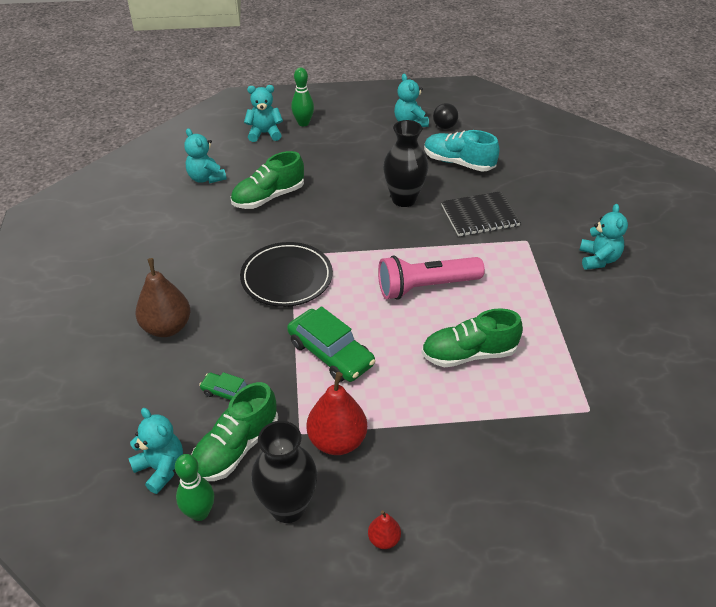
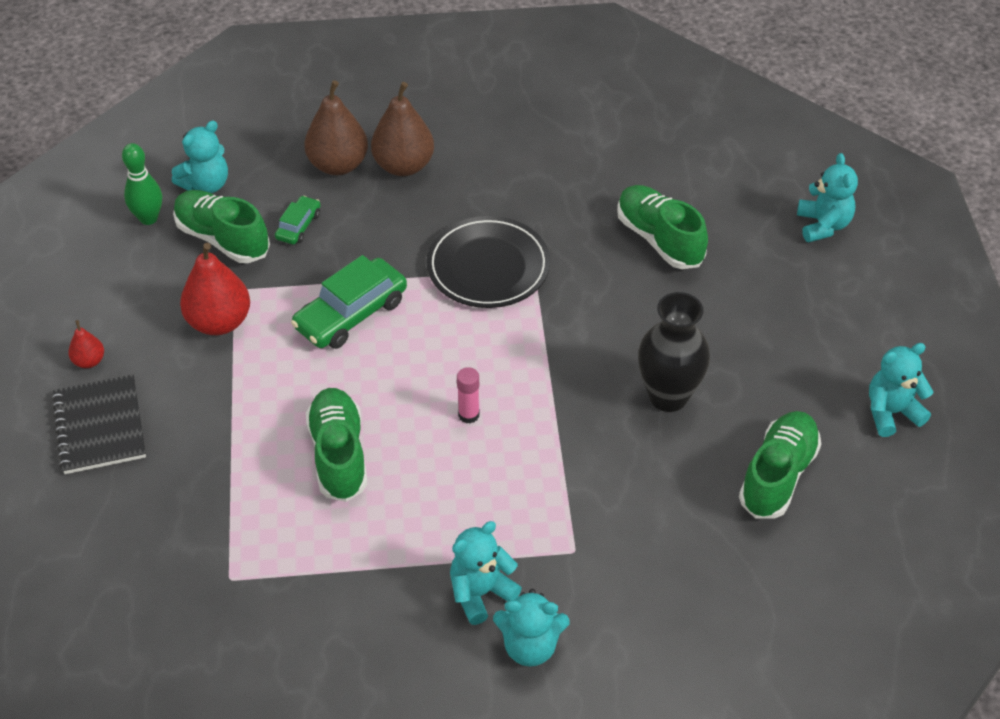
camera: 90 degrees right, 5 degrees up
turquoise teddy bear [185,128,226,183] -> turquoise teddy bear moved to [450,521,522,625]
black vase [251,421,317,523] -> none
green bowling pin [291,67,314,126] -> none
pink flashlight [378,255,485,300] -> pink glue stick [457,367,480,424]
turquoise shoe [424,130,500,172] -> green shoe [739,411,821,518]
black ball [433,103,458,129] -> none
black notebook [441,191,521,237] -> black notebook moved to [52,374,146,474]
none -> brown pear [304,80,368,175]

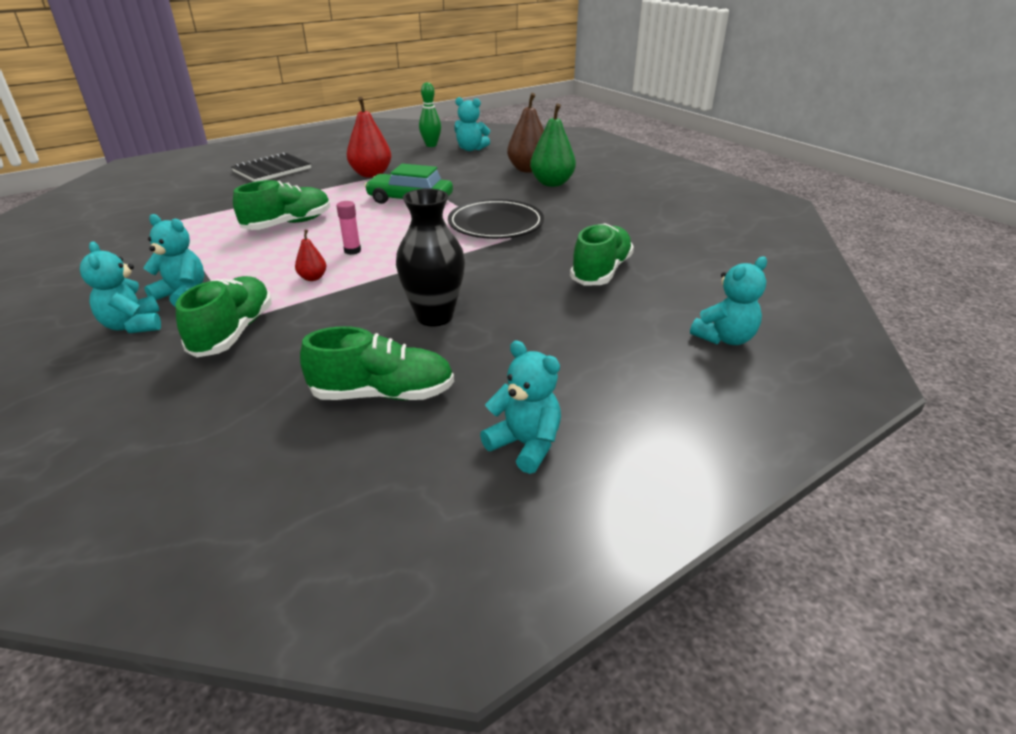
camera: 60 degrees right, 15 degrees down
red pear [68,320,104,368] -> red pear moved to [295,230,326,281]
green shoe [173,190,270,263] -> green shoe moved to [175,276,272,357]
green car [275,196,321,245] -> none
brown pear [371,82,434,176] -> green pear [530,103,576,187]

